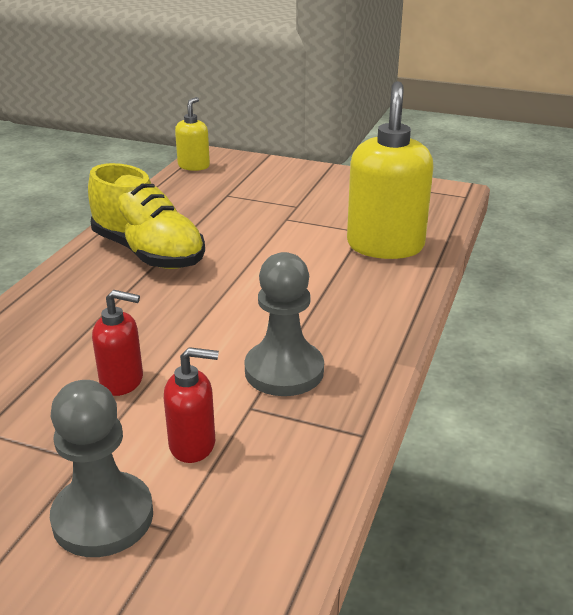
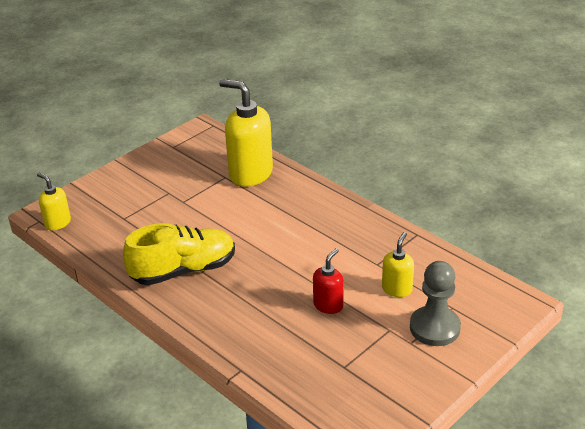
camera: 65 degrees left, 5 degrees up
red soap dispenser [164,347,219,463] -> yellow soap dispenser [382,232,414,297]
grey pawn [244,252,324,396] -> none

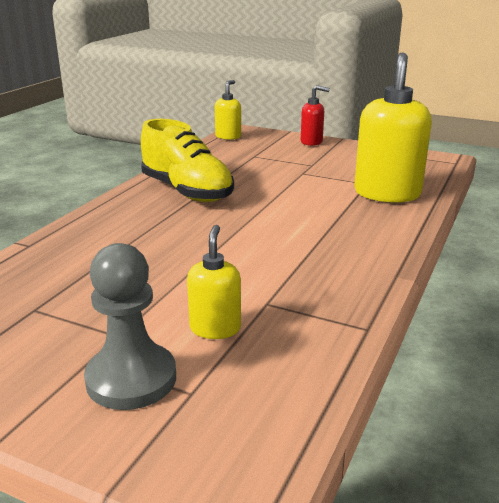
camera: 70 degrees right, 10 degrees down
red soap dispenser [313,248,344,314] -> red soap dispenser moved to [301,85,330,146]
yellow soap dispenser [382,232,414,297] -> yellow soap dispenser turned 90 degrees counterclockwise [187,225,241,339]

